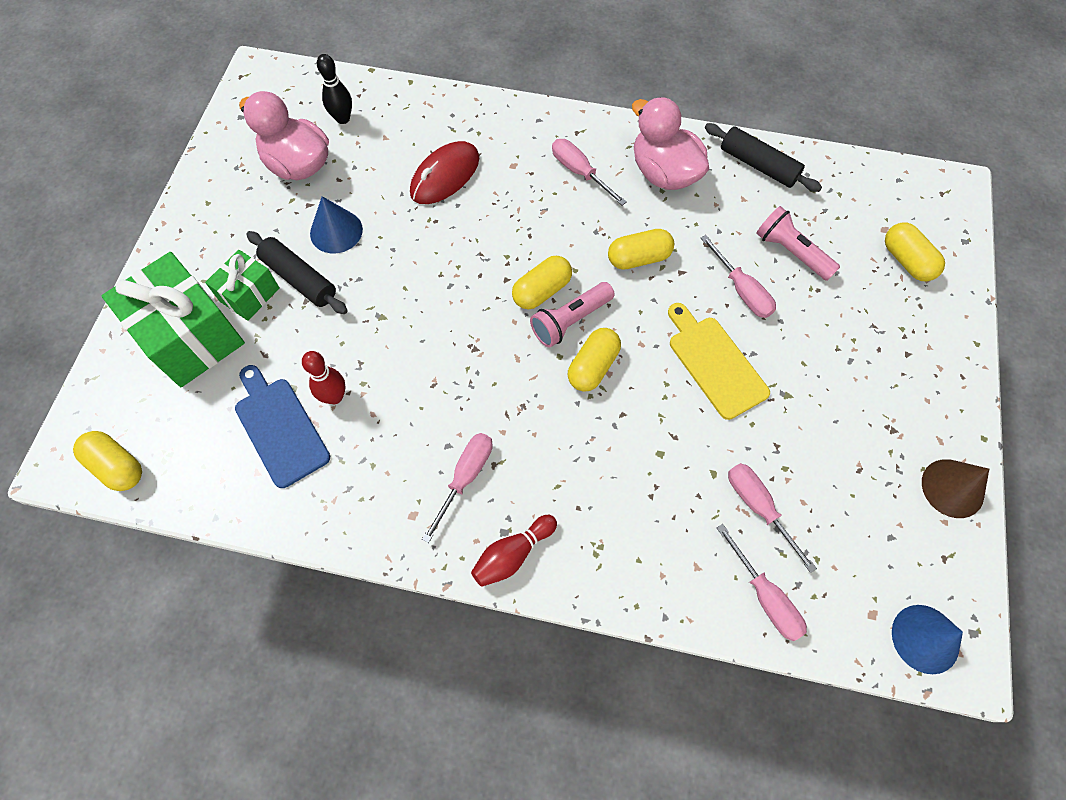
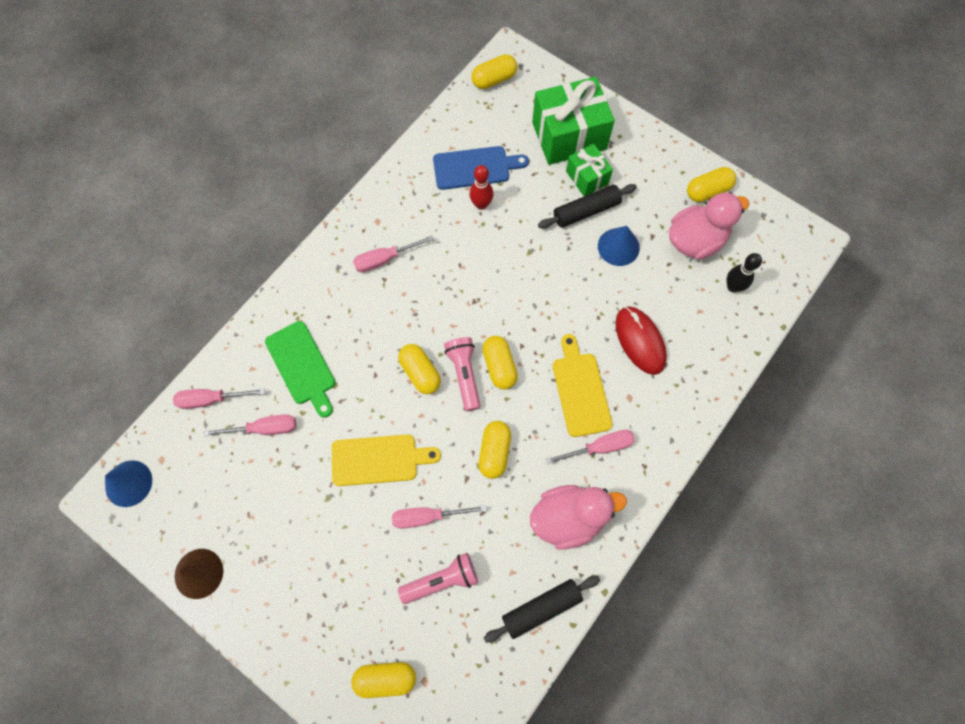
camera: 115 degrees right, 5 degrees up
pink screwdriver [422,433,493,543] -> pink screwdriver turned 105 degrees clockwise [353,236,434,272]
red bowling pin [471,515,557,587] -> none
none -> green cutting board [265,321,335,418]
none -> yellow cutting board [553,334,612,437]
none -> yellow capsule [687,167,736,202]

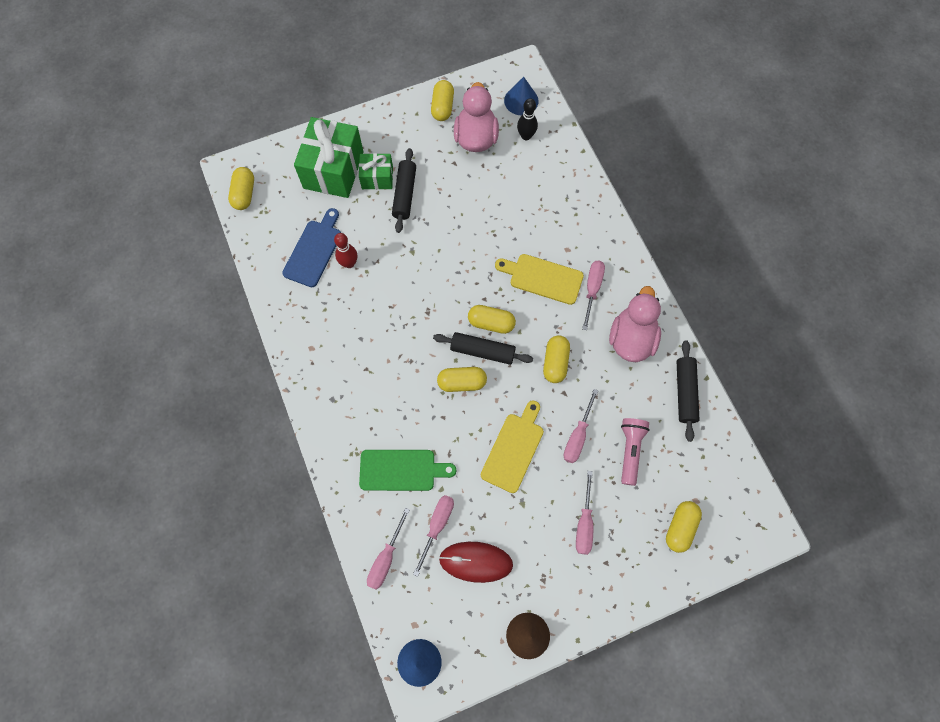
camera: 60 degrees left, 0 degrees up
pink screwdriver [353,236,434,272] -> pink screwdriver moved to [576,471,593,555]
pink flashlight [444,337,481,411] -> black rolling pin [433,332,533,365]
yellow capsule [478,421,511,479] -> yellow capsule turned 60 degrees clockwise [543,335,570,383]
blue cone [598,226,640,266] -> blue cone moved to [504,77,539,115]
red mouse [615,306,667,375] -> red mouse moved to [439,542,513,583]

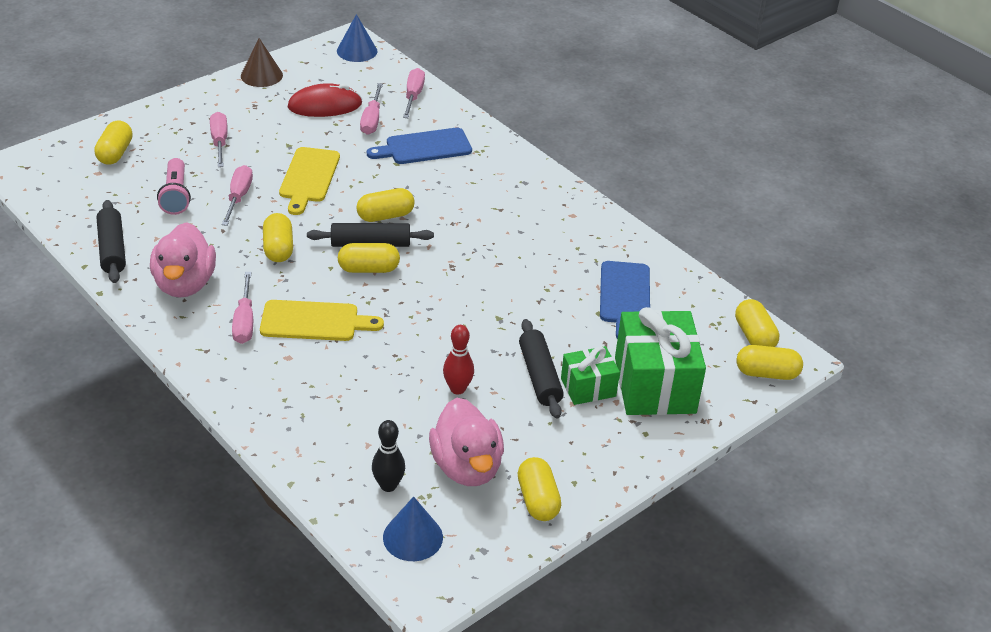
camera: 160 degrees right, 30 degrees down
red bowling pin [334,233,357,268] -> red bowling pin moved to [443,325,474,394]
green cutting board [359,450,456,491] -> blue cutting board [367,128,472,164]
none -> yellow capsule [737,345,803,380]

